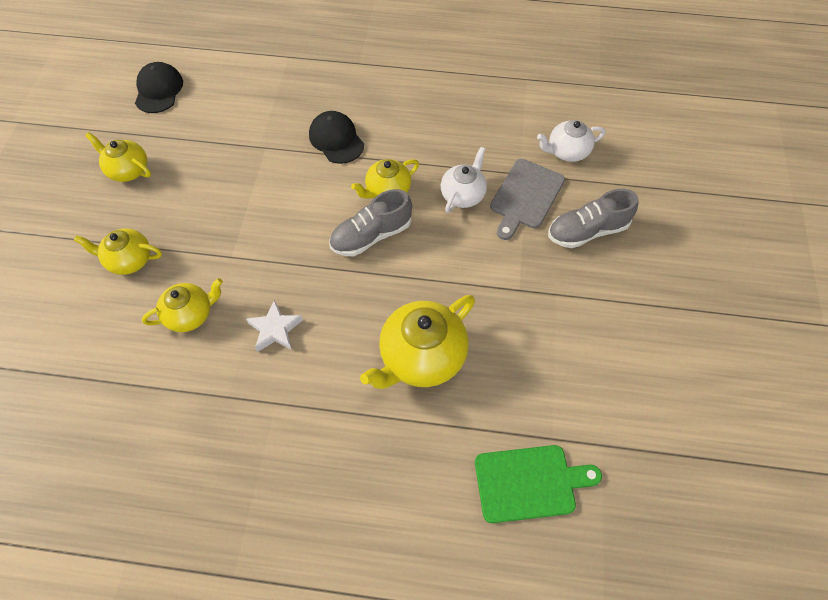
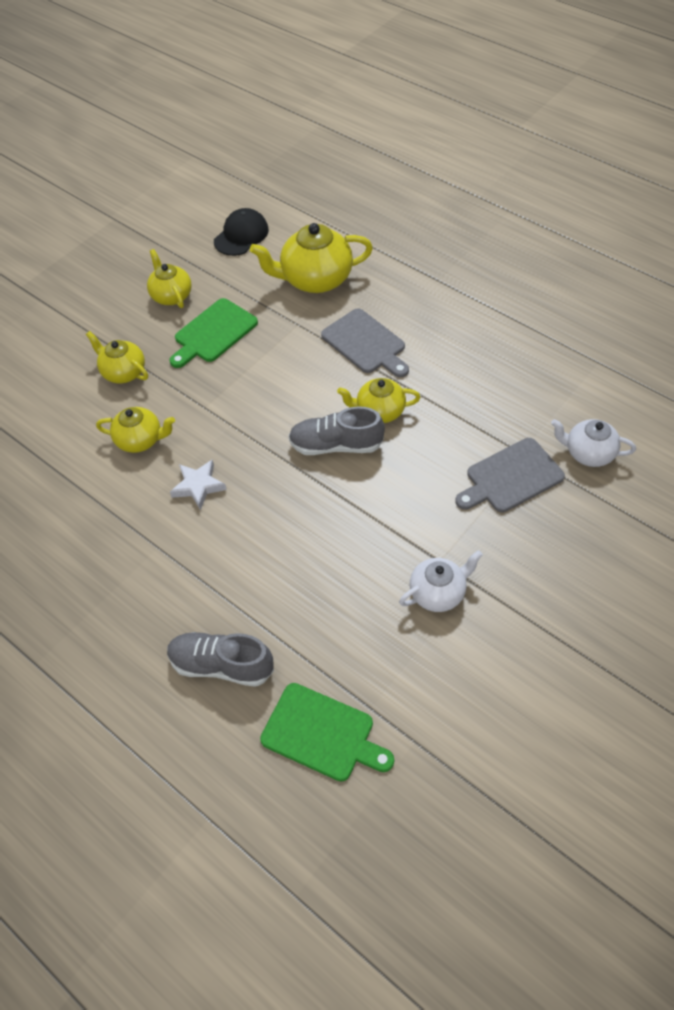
camera: 35 degrees right, 5 degrees down
black cap [309,111,364,164] -> grey cutting board [321,309,409,377]
yellow teapot [360,295,475,389] -> yellow teapot moved to [250,223,373,293]
white teapot [441,147,487,213] -> white teapot moved to [399,550,483,612]
grey shoe [548,189,638,248] -> grey shoe moved to [167,632,274,687]
none -> green cutting board [169,298,258,368]

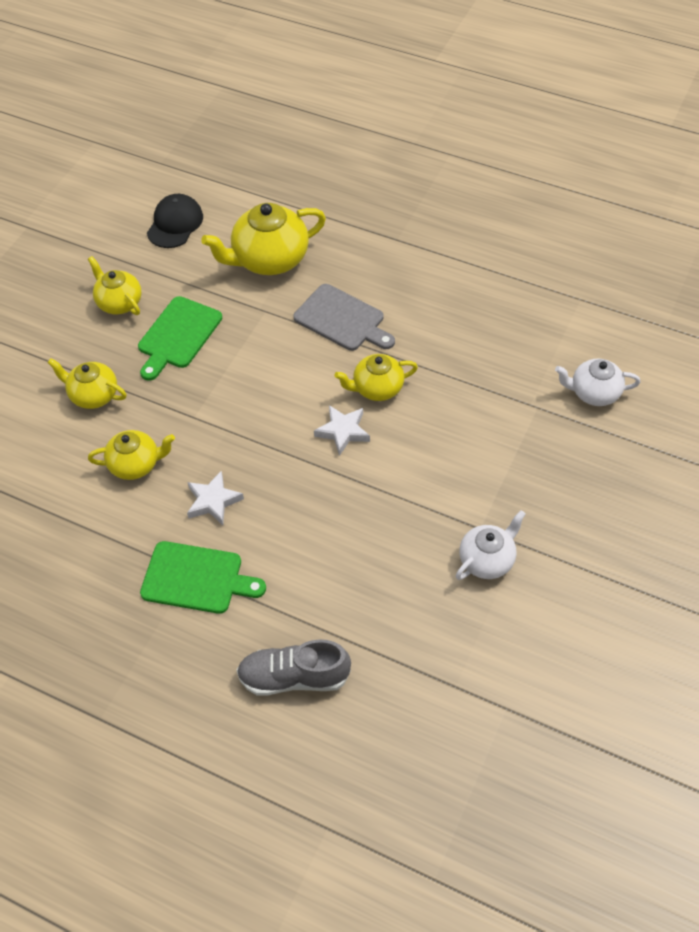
camera: 15 degrees left, 0 degrees up
green cutting board [260,683,394,782] -> green cutting board moved to [140,541,266,614]
grey shoe [288,406,385,455] -> white star [314,405,370,456]
grey cutting board [455,438,565,513] -> none

